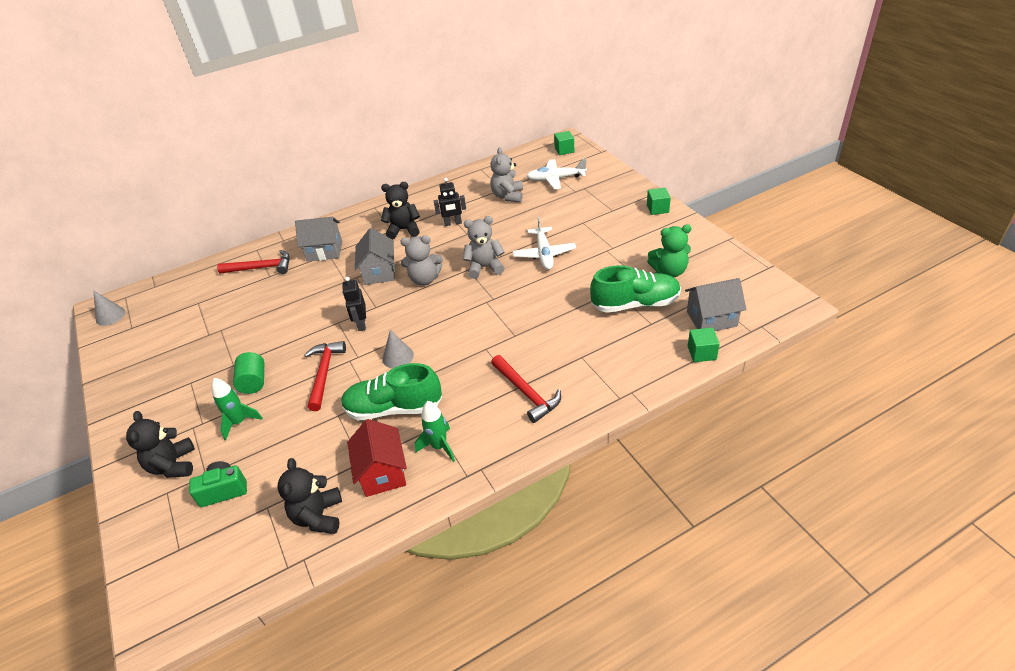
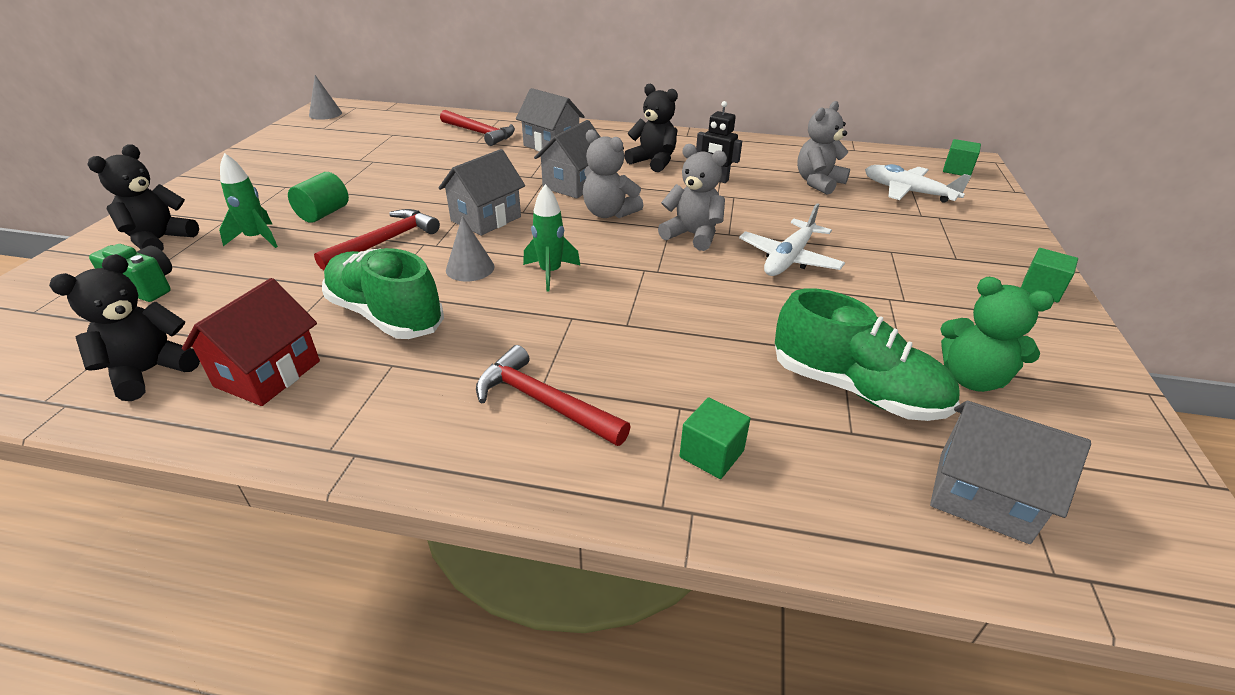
camera: 35 degrees right, 5 degrees down
black robot [342,277,366,331] -> grey house [438,149,525,236]
green rocket [415,401,455,462] -> green rocket moved to [523,184,581,291]
red hammer [491,355,561,423] -> red hammer turned 120 degrees clockwise [476,345,631,446]
green cube [688,328,720,362] -> green cube moved to [680,397,750,479]

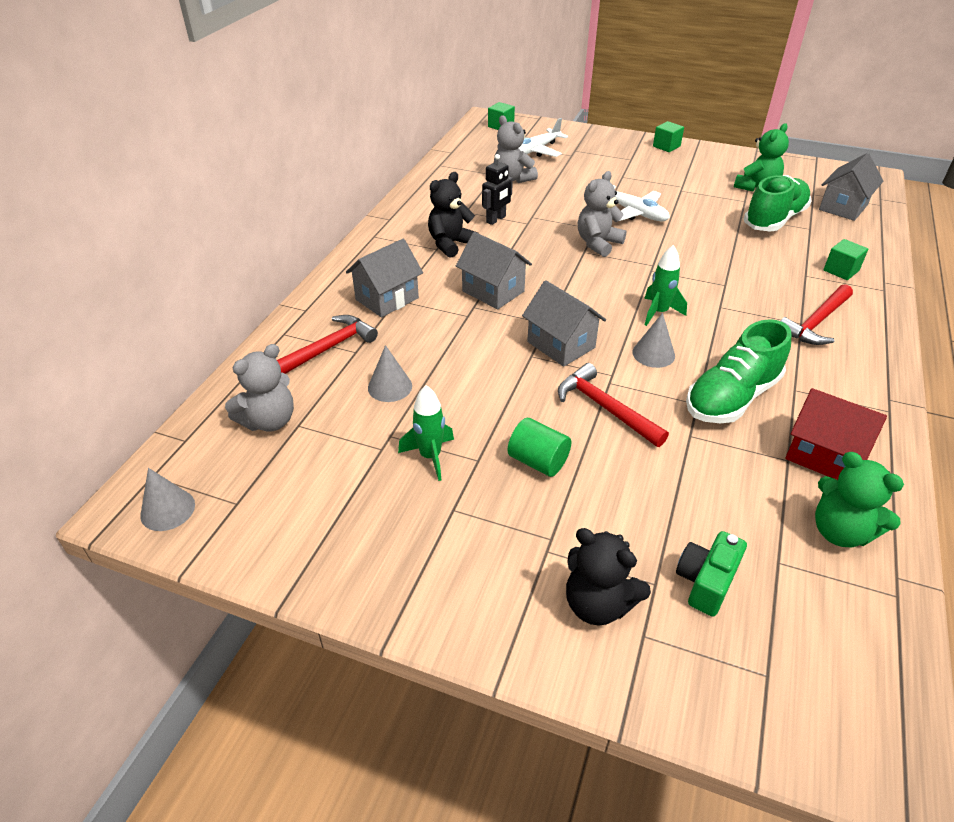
camera: 80 degrees left, 5 degrees up
black teddy bear [49,254,200,401] -> green teddy bear [815,452,904,547]
green rocket [219,153,278,248] -> green rocket moved to [398,385,454,481]
grey teddy bear [583,130,643,218] -> grey teddy bear moved to [225,344,294,432]
none -> grey cone [368,345,412,402]

